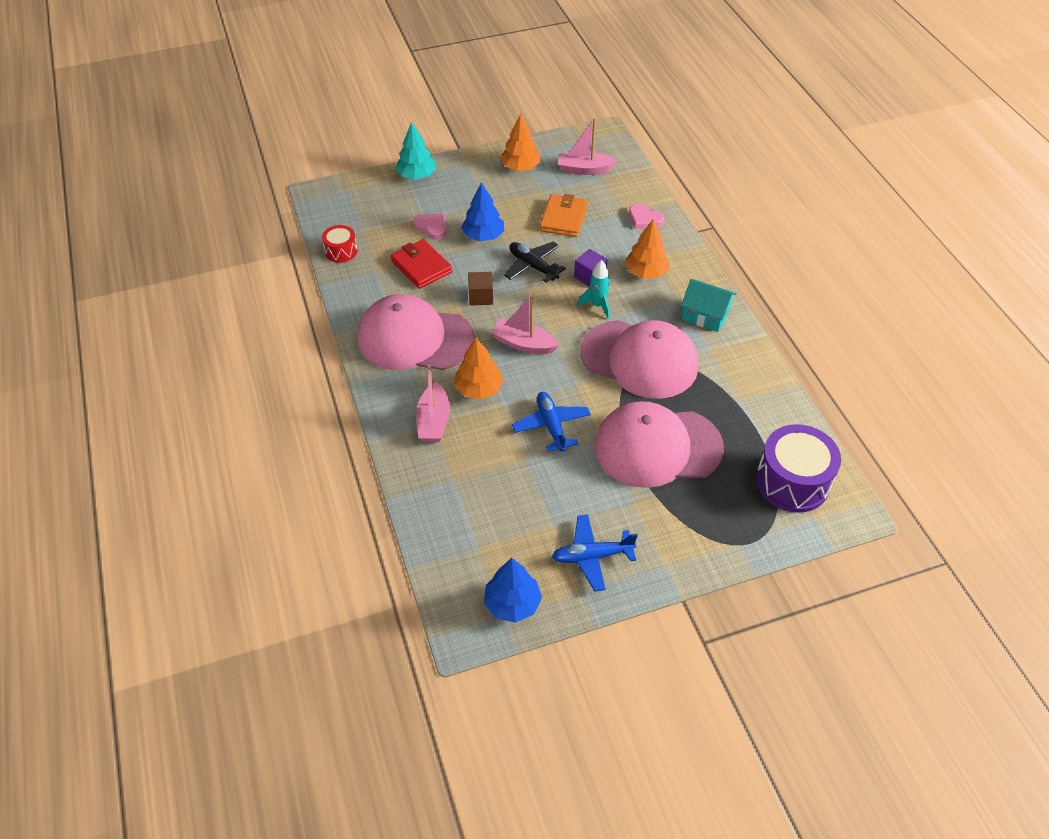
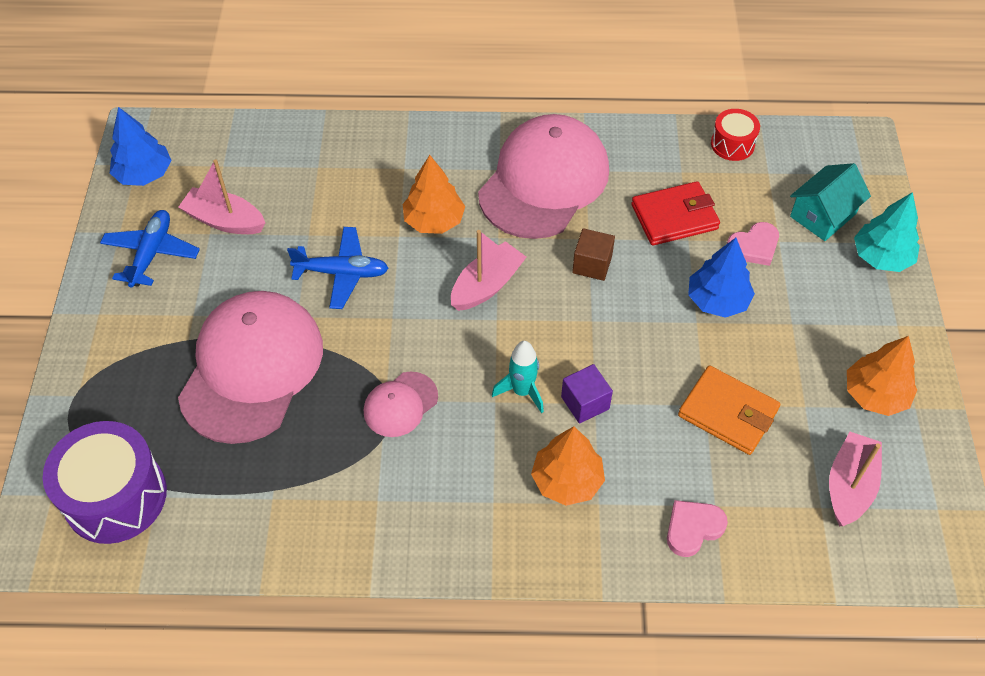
camera: 110 degrees right, 5 degrees up
pink boat [416,364,450,442] -> pink boat moved to [178,159,265,234]
black plane [504,242,566,283] -> none
pink cap [580,320,698,399] -> pink cap [364,372,438,437], size x0.46
turquoise house [681,279,736,332] -> turquoise house moved to [790,163,871,241]

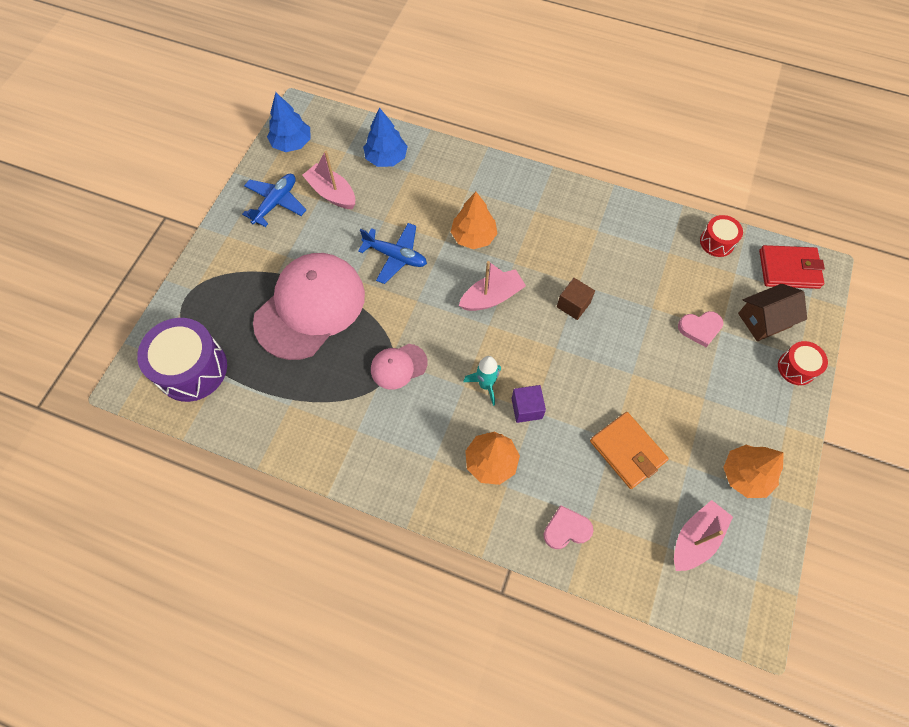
camera: 20 degrees right, 10 degrees up
pink cap [478,114,609,239] -> none
red wallet [631,181,720,246] -> red wallet moved to [759,245,825,289]
blue tree [688,238,755,318] -> blue tree moved to [363,108,408,167]
turquoise house [790,163,871,241] -> brown house [738,284,807,341]
turquoise tree [854,192,920,272] -> red drum [778,341,828,385]

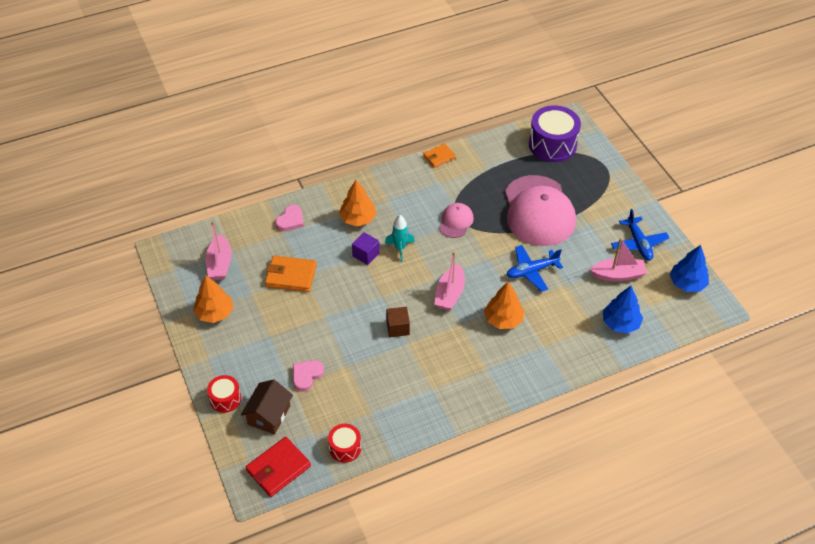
camera: 135 degrees right, 15 degrees down
none -> orange wallet [423,144,456,168]

